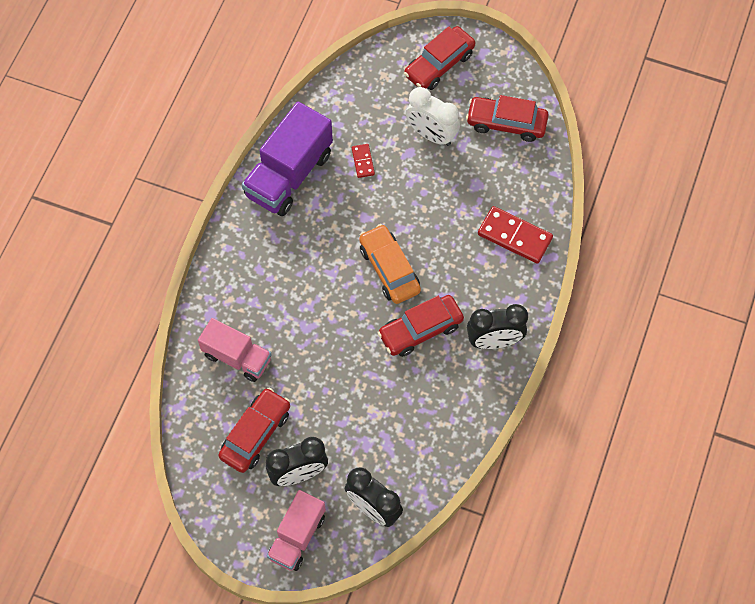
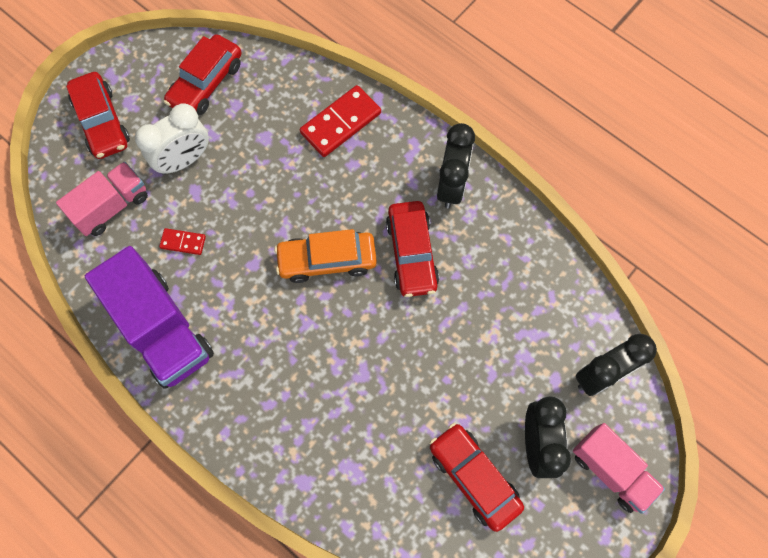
camera: 70 degrees left, 5 degrees up
pink truck [198,318,272,382] -> pink truck moved to [56,162,148,236]

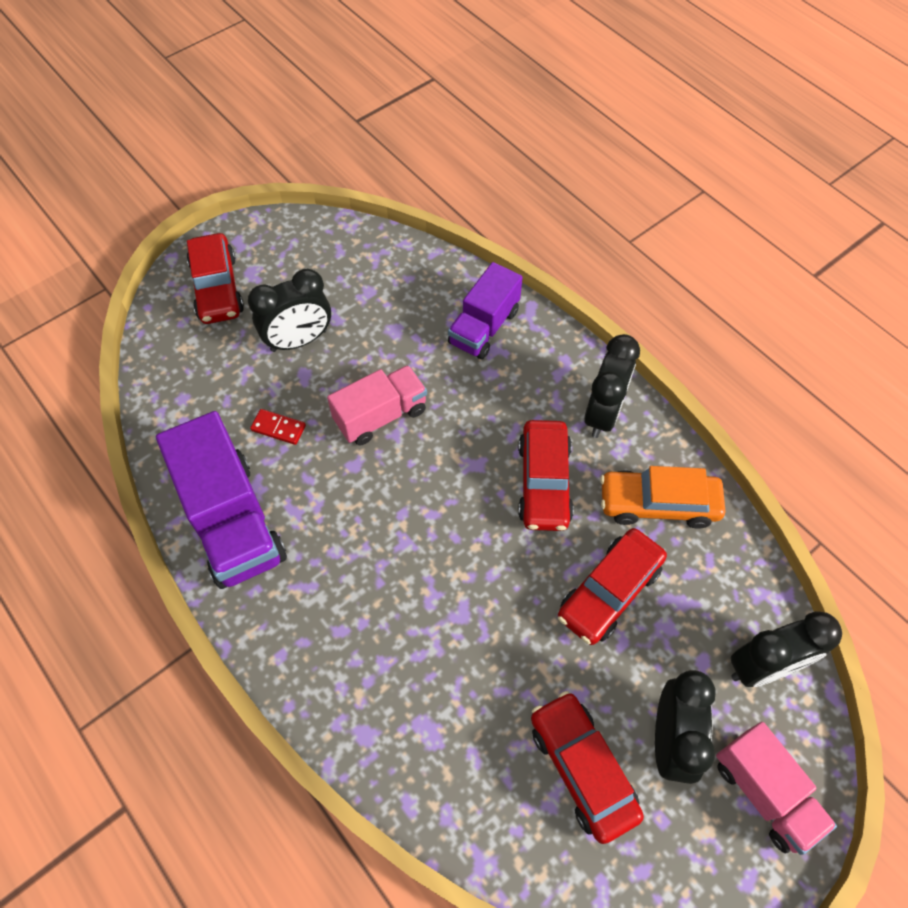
camera: 10 degrees right, 10 degrees down
pink truck [56,162,148,236] -> pink truck moved to [327,365,427,445]
white clock [135,103,209,175] -> black clock [248,269,331,352]
red car [164,34,242,115] -> red car moved to [558,528,667,645]
orange car [274,229,377,283] -> orange car moved to [600,466,725,529]
red domino [300,85,381,157] -> purple truck [448,262,523,359]

